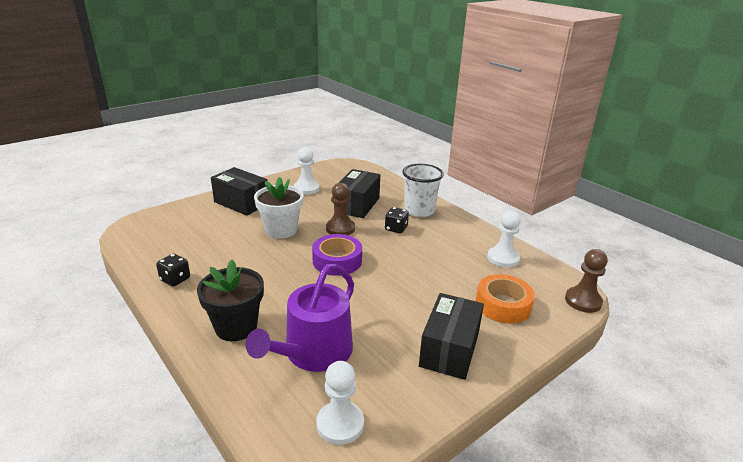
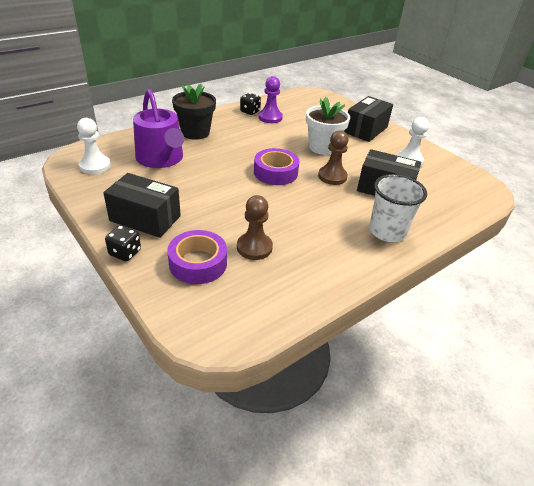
camera: 90 degrees right, 10 degrees up
purple watering can [246,264,354,372] -> purple watering can turned 150 degrees counterclockwise [133,89,184,168]
black dice [385,207,409,233] -> black dice moved to [105,225,141,261]
orange tape [476,274,535,324] -> purple tape [167,230,227,284]
white pawn [487,210,521,268] -> none
brown pawn [565,249,608,313] -> brown pawn moved to [237,195,273,260]
none -> purple pawn [258,76,283,123]

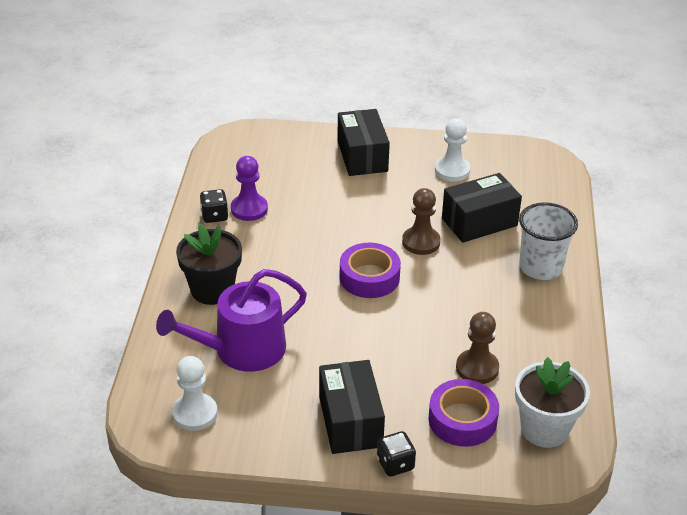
camera: 45 degrees left, 0 degrees up
black box [103,173,181,238] -> black box turned 75 degrees counterclockwise [319,360,385,454]
purple watering can [133,89,184,168] -> purple watering can turned 135 degrees clockwise [156,269,307,372]
white flower pot [306,97,350,155] -> white flower pot moved to [515,357,590,448]

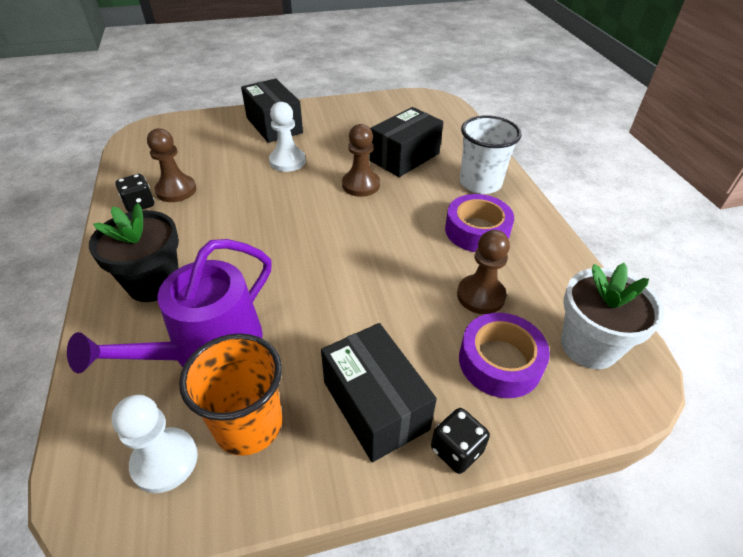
camera: 20 degrees left, 5 degrees up
purple pawn [231,156,268,221] -> brown pawn [147,128,196,202]
purple tape [340,243,401,298] -> purple tape moved to [445,194,514,252]
white pawn [435,118,470,181] -> white pawn moved to [269,102,306,172]
none -> orange cup [179,333,282,456]

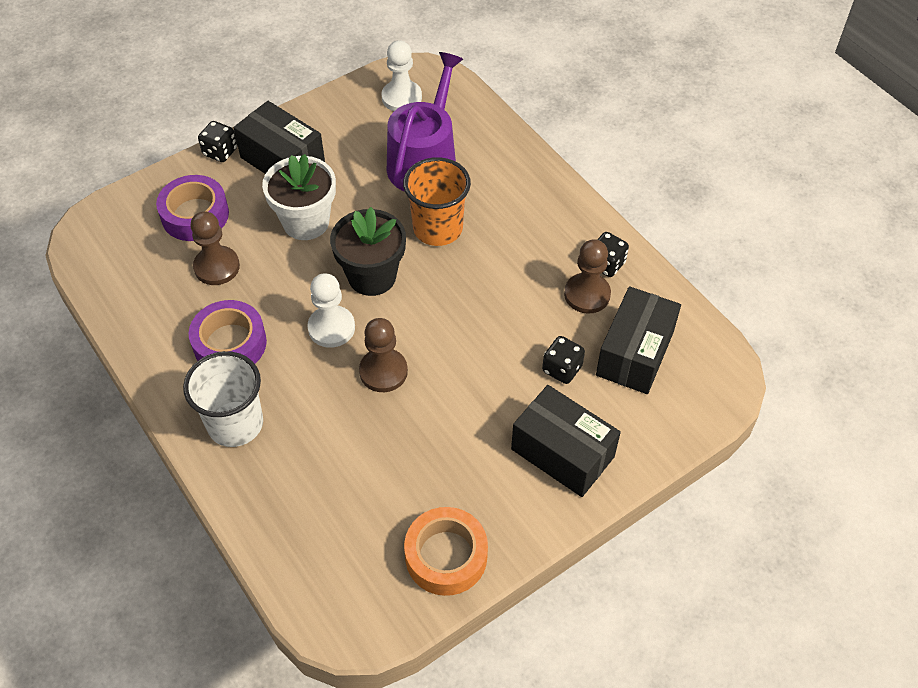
camera: 160 degrees right, 10 degrees up
black flower pot [89,203,179,302] -> black flower pot moved to [330,207,406,296]
orange cup [179,333,282,456] -> orange cup moved to [403,157,471,246]
white pawn [269,102,306,172] -> white pawn moved to [307,273,355,348]
black box [370,107,443,177] -> black box moved to [596,286,681,394]
white flower pot [561,263,664,369] -> white flower pot moved to [262,154,336,240]
none -> orange tape [404,507,488,596]
none -> black dice [542,336,585,384]

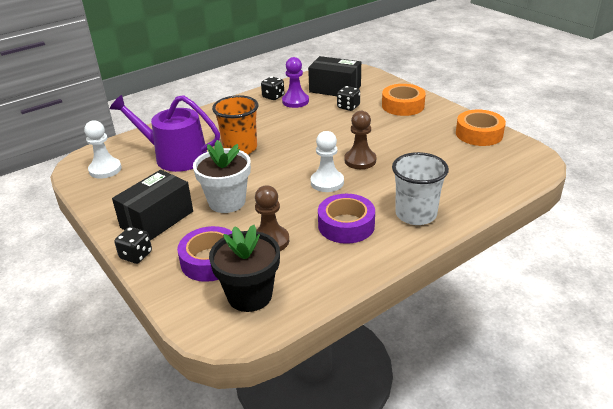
camera: 90 degrees left, 20 degrees down
black flower pot [330,207,406,296] -> black flower pot moved to [209,224,280,312]
black box [511,385,621,497] -> orange tape [382,84,426,116]
brown pawn [564,239,611,314] -> purple pawn [282,57,309,108]

